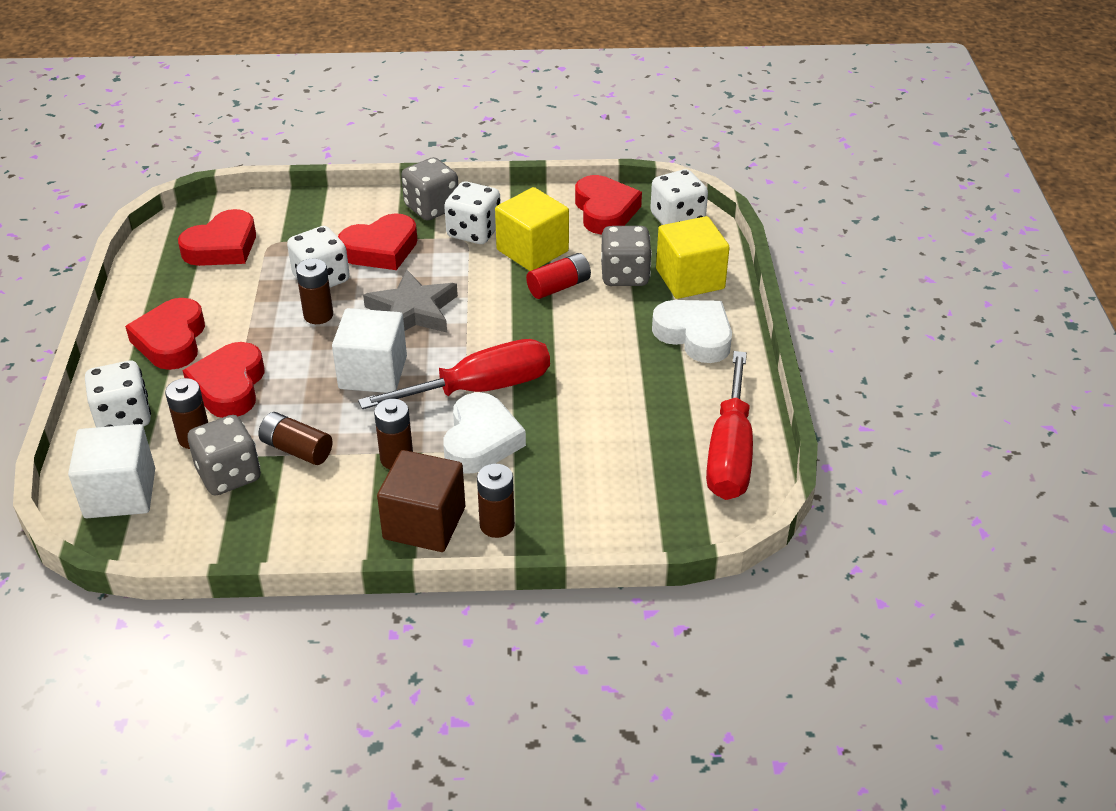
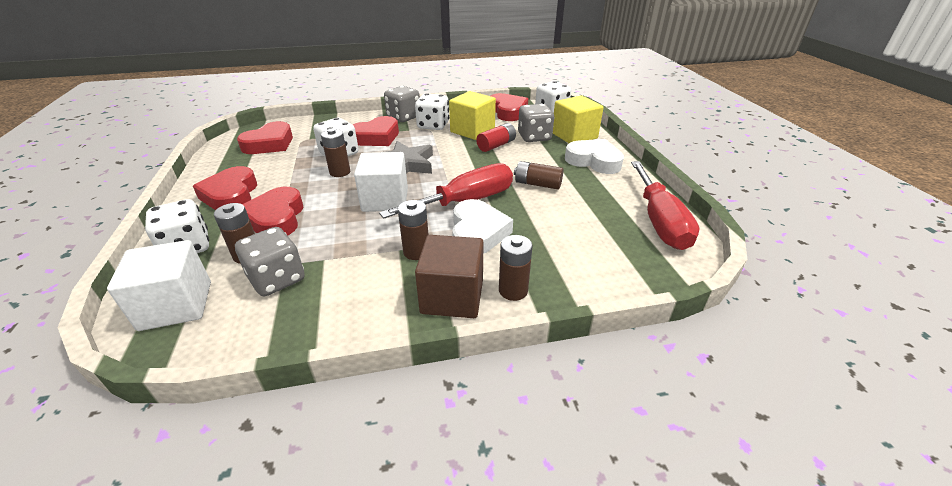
camera: 10 degrees left, 5 degrees down
brown battery [258,412,333,465] -> brown battery moved to [514,161,564,189]

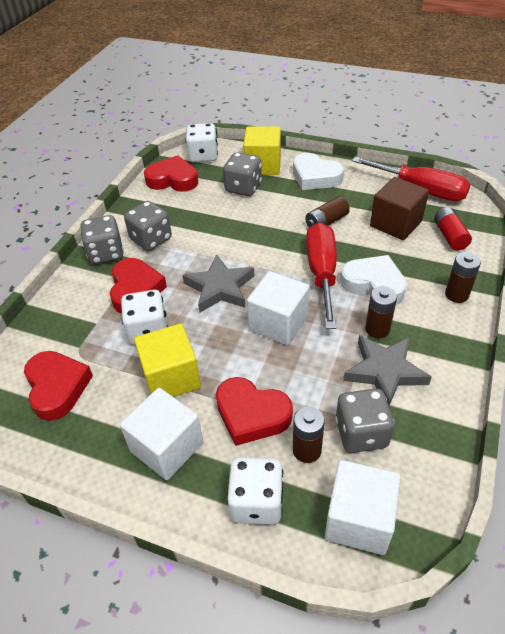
camera: 55 degrees left, 10 degrees up
red heart [193,166,257,210] -> white cube [120,388,203,480]
brown battery [321,128,350,177] -> none
white dice [415,93,449,130] -> grey dice [124,201,172,251]
brown cube [415,235,484,318] -> brown cube moved to [370,177,429,240]
yellow cube [449,91,496,140] -> yellow cube moved to [134,323,201,397]
red battery [476,123,516,152] -> red battery moved to [434,207,472,251]
white heart [565,139,624,174] -> white heart turned 120 degrees counterclockwise [293,153,344,190]
none -> grey star [343,335,432,406]

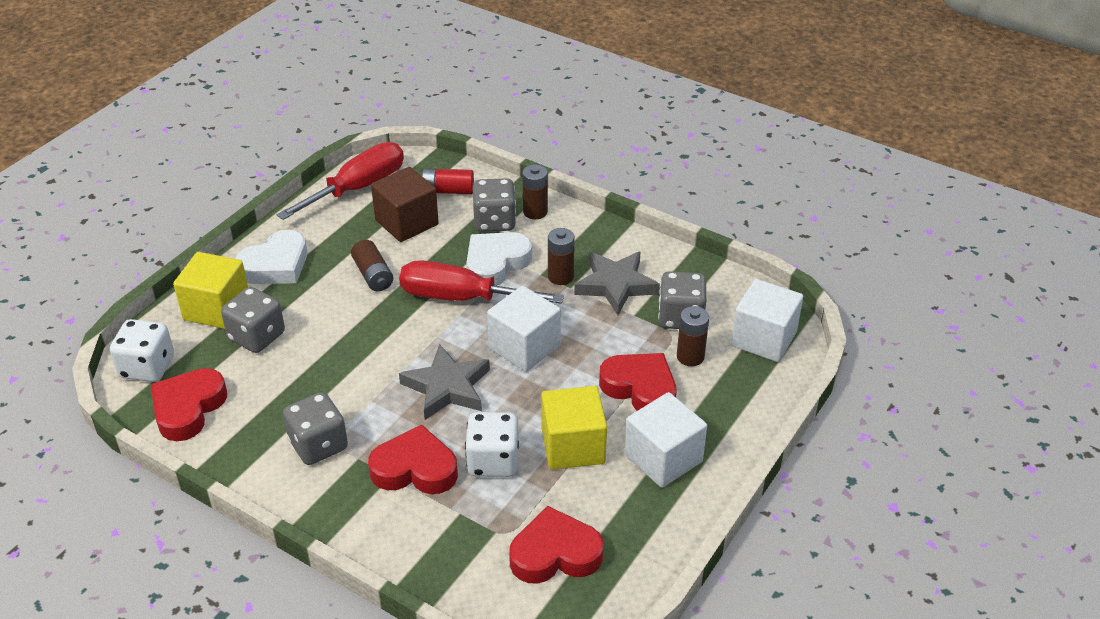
camera: 80 degrees left, 5 degrees down
grey dice [80,215,124,264] -> grey dice moved to [473,178,516,232]
red heart [216,377,293,446] -> red heart turned 90 degrees counterclockwise [599,353,676,411]
white dice [227,457,283,525] -> none

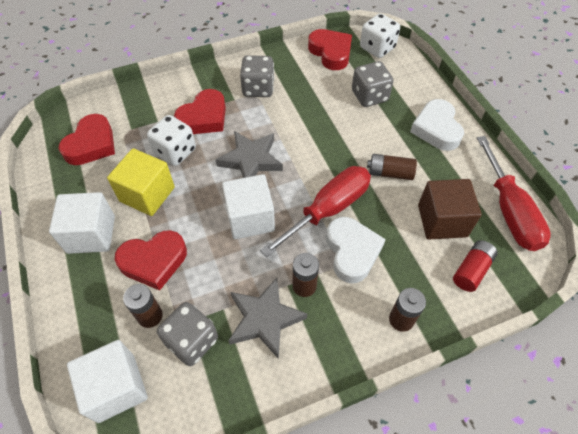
camera: 125 degrees right, 15 degrees up
yellow cube [173,252,248,329] -> none
grey dice [473,178,516,232] -> none

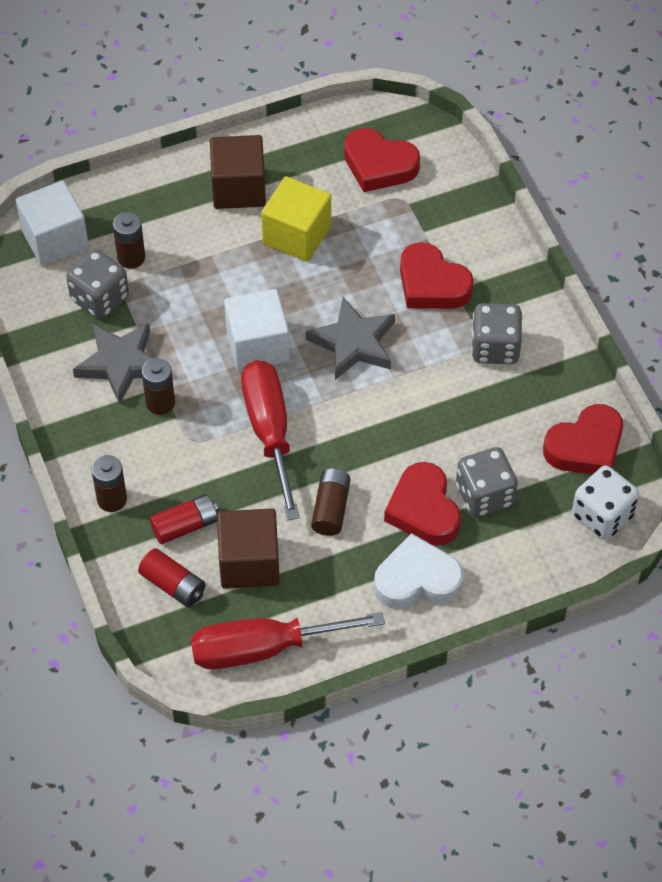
camera: 90 degrees right, 0 degrees up
white cube [49,192,115,254] -> brown cube [210,135,266,209]
red heart [115,230,187,291] -> red heart moved to [384,462,461,546]
white dice [147,115,196,166] -> none
red screwdriver [260,166,371,257] -> red screwdriver turned 150 degrees counterclockwise [241,360,300,520]
white heart [326,217,386,283] -> none
none -> red battery [149,494,218,544]

